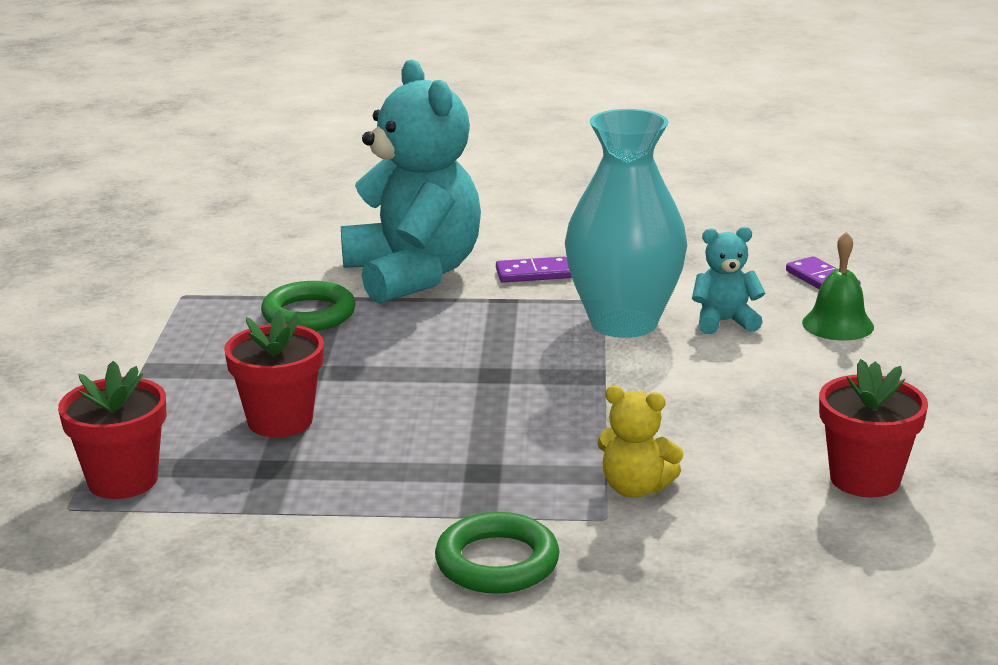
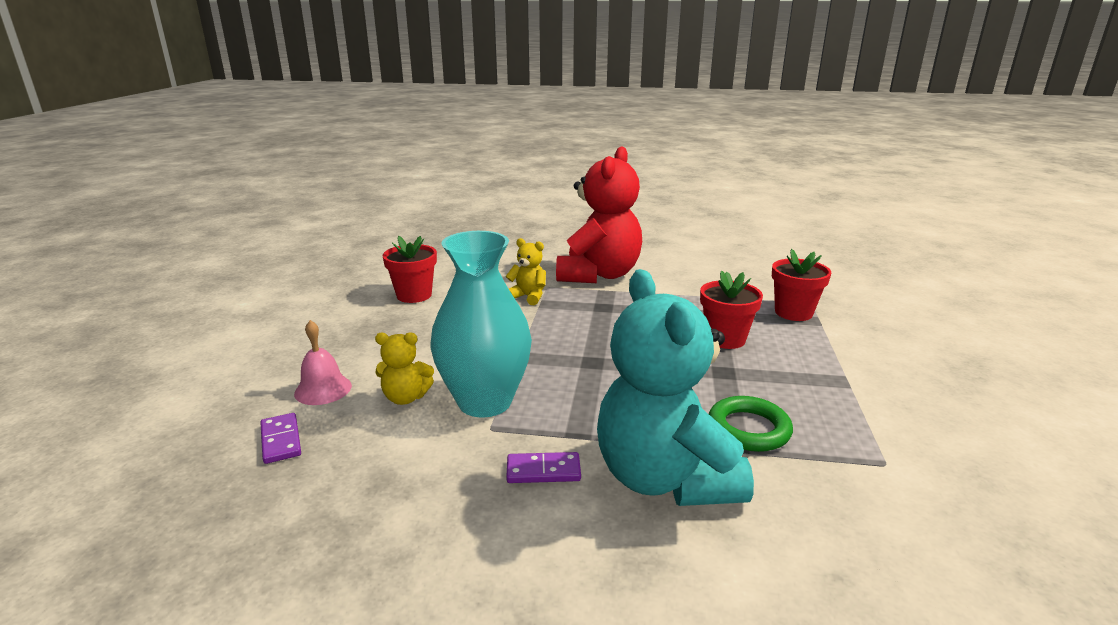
camera: 175 degrees left, 0 degrees up
green ring [435,512,560,594] -> red teddy bear [556,146,642,283]
turquoise teddy bear [692,227,765,334] -> yellow teddy bear [375,333,434,405]
green bell [802,232,874,341] -> pink bell [294,320,352,405]

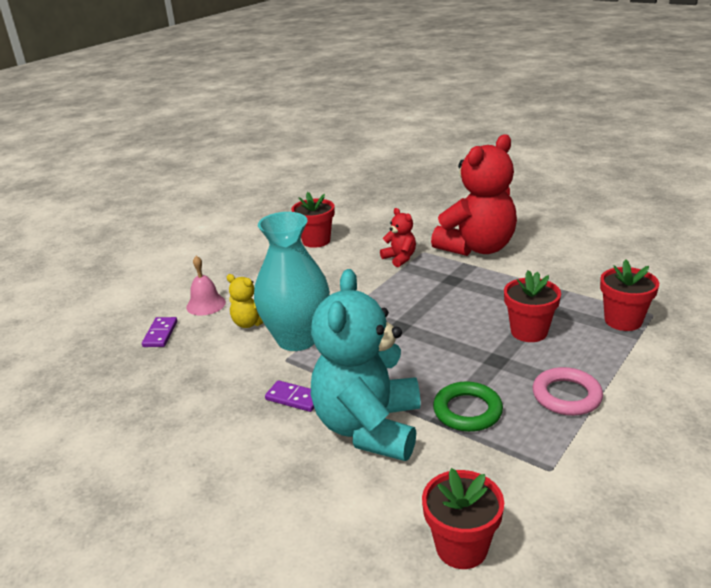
camera: 30 degrees right, 5 degrees up
yellow teddy bear [505,238,546,305] -> red teddy bear [380,208,416,267]
none -> red flower pot [422,468,504,569]
none -> pink ring [533,367,603,416]

